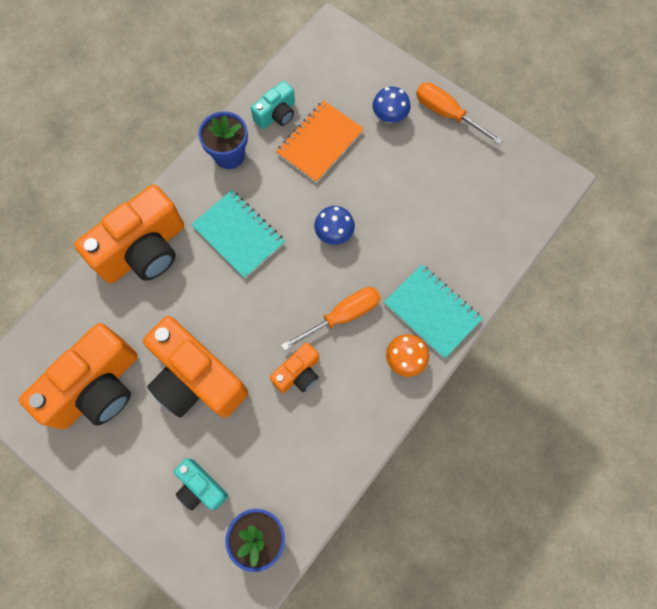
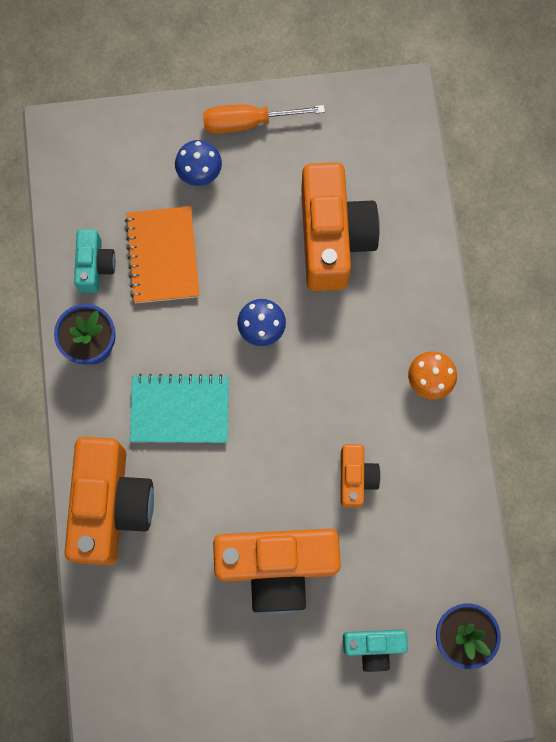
camera: 45 degrees left, 5 degrees up
orange camera [19,323,138,430] -> orange camera moved to [301,162,380,291]
orange screwdriver [281,287,381,351] -> none
turquoise notebook [384,264,483,359] -> none

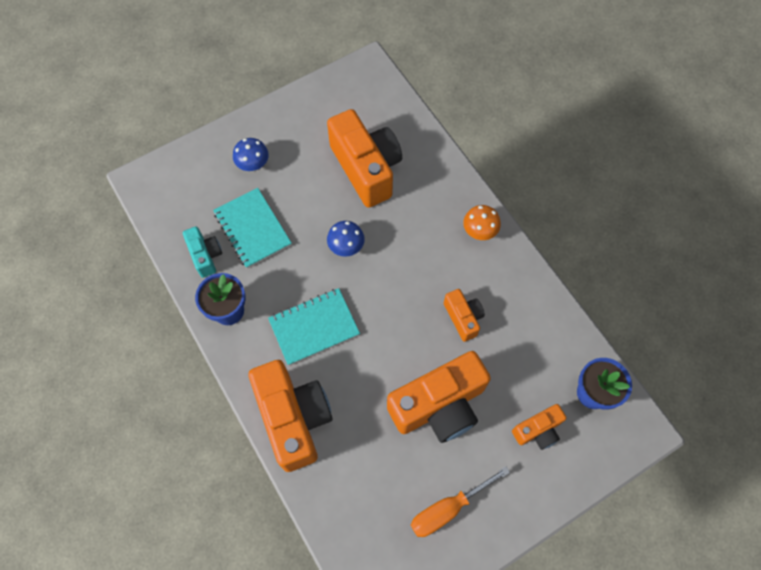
camera: 25 degrees left, 10 degrees down
orange notebook [125,206,199,303] -> turquoise notebook [213,188,292,269]
orange screwdriver [203,105,325,134] -> orange screwdriver moved to [411,466,510,537]
turquoise camera [343,630,408,672] -> orange camera [512,404,567,450]

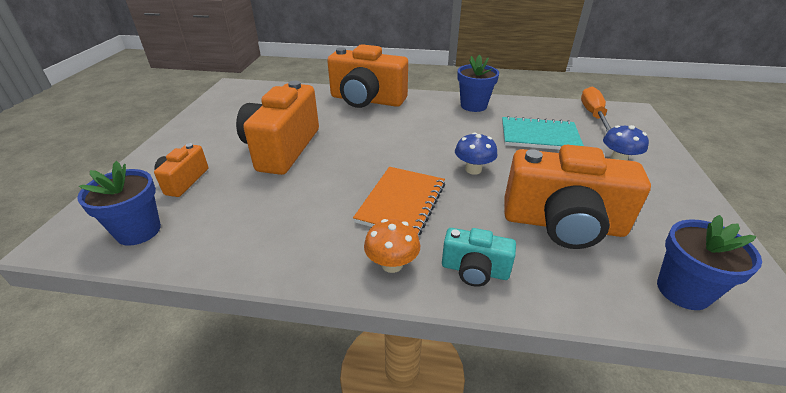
camera: 130 degrees right, 30 degrees down
turquoise camera [183,226,222,278] -> turquoise camera moved to [442,228,516,287]
turquoise notebook [268,288,360,365] -> none
orange screwdriver [411,466,510,537] -> orange screwdriver moved to [581,86,611,132]
orange camera [444,289,485,342] -> none
none -> orange notebook [353,167,445,235]
none -> blue flower pot [657,215,762,310]

